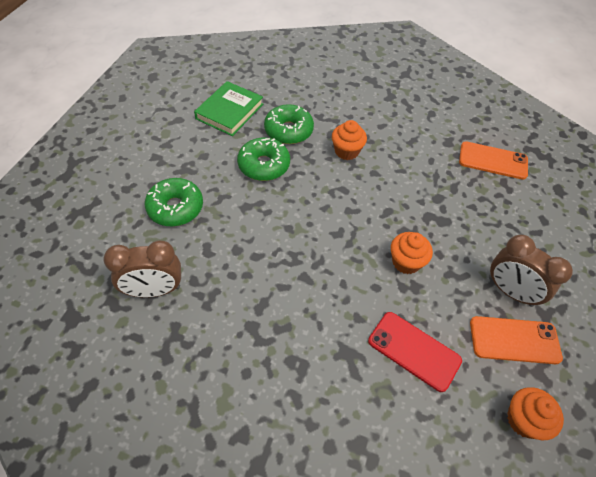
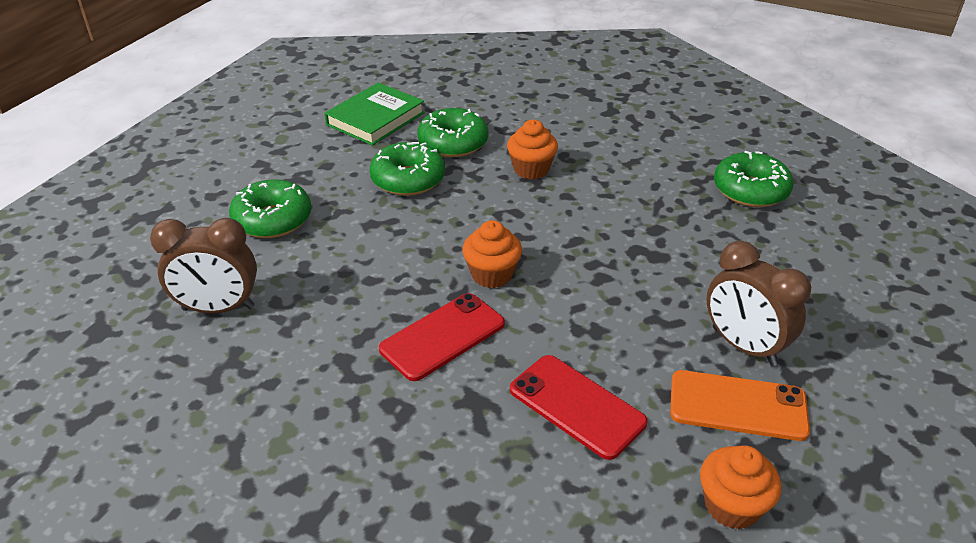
camera: 10 degrees right, 15 degrees down
orange cupcake [391,232,433,274] -> orange cupcake moved to [462,220,522,288]
orange phone [459,141,528,180] -> green donut [714,151,794,207]
none -> red phone [379,293,505,381]

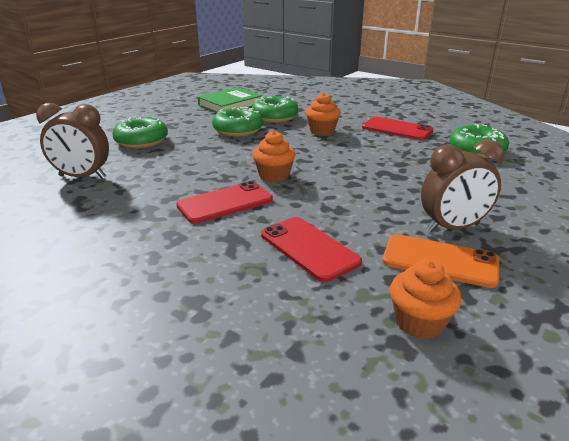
camera: 10 degrees right, 10 degrees down
brown clock [706,241,811,366] -> brown clock turned 75 degrees counterclockwise [421,140,505,232]
none -> red phone [362,117,433,140]

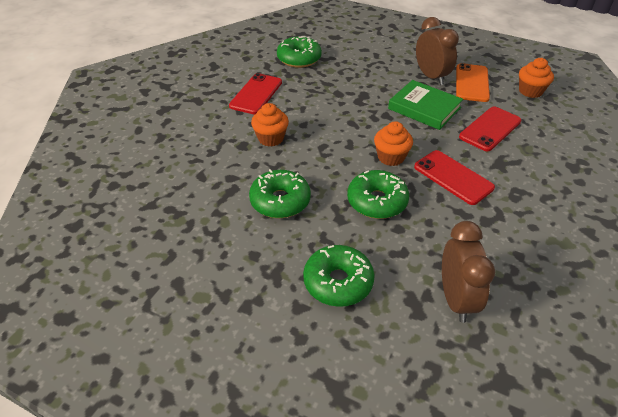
camera: 100 degrees left, 15 degrees up
green book [197,87,262,113] -> green book moved to [388,80,463,130]
green donut [252,96,299,123] -> green donut moved to [347,170,409,219]

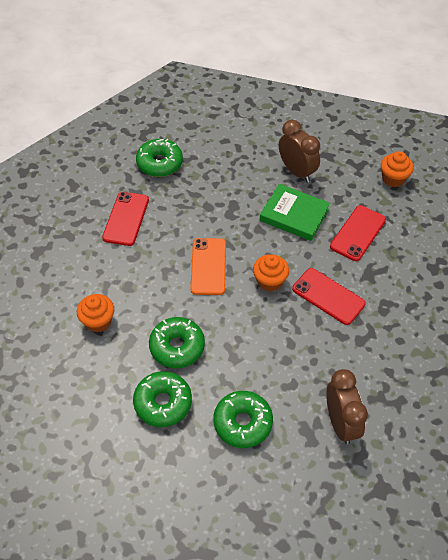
camera: 10 degrees left, 10 degrees up
orange cupcake [251,103,289,147] -> orange cupcake moved to [77,294,114,332]
green donut [347,170,409,219] -> green donut moved to [133,371,192,427]
orange phone [456,63,490,102] -> orange phone moved to [190,238,226,295]

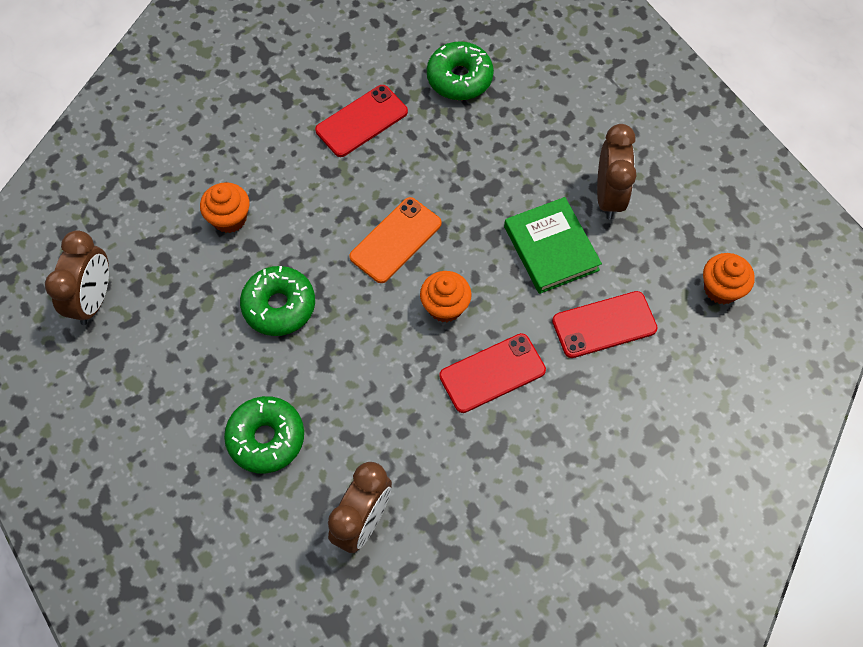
camera: 40 degrees right, 10 degrees up
green donut [133,371,192,427] -> none
red phone [292,268,366,325] -> red phone turned 75 degrees clockwise [439,333,546,413]
none -> brown clock [45,230,109,325]

